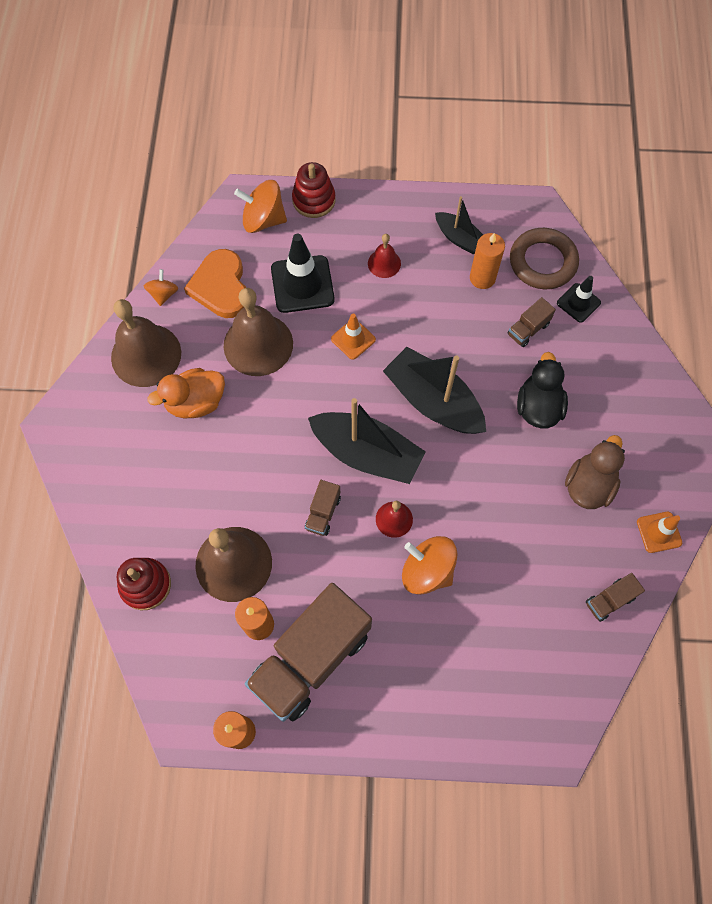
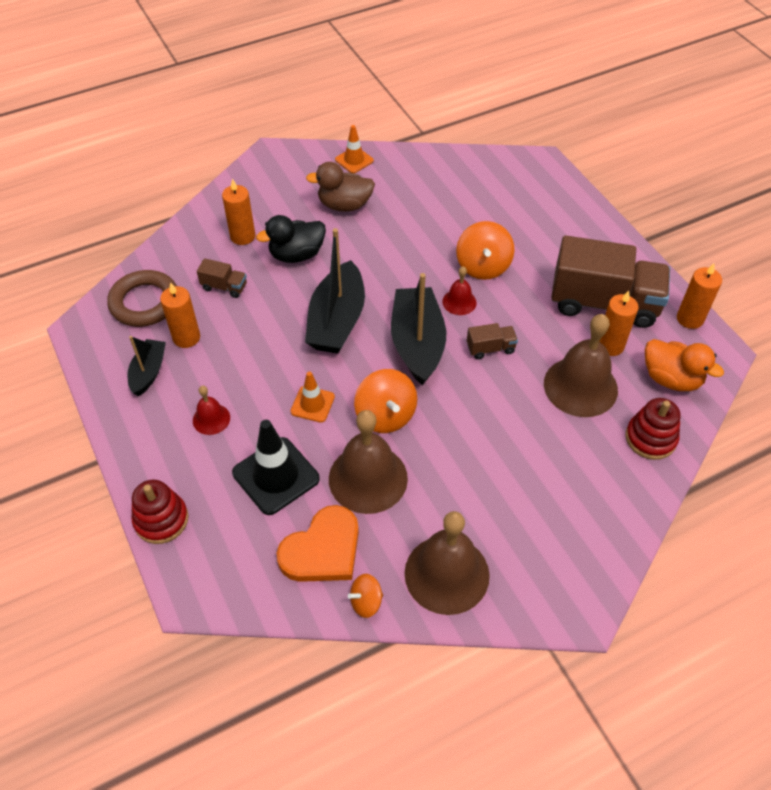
camera: 120 degrees left, 15 degrees down
orange duck [147,368,225,419] -> orange duck moved to [645,339,724,391]
orange spinning top [234,180,287,233] -> orange spinning top moved to [354,369,417,433]
black traffic cone [557,276,601,322] -> none
brown truck [586,573,645,622] -> none
none -> orange candle [222,179,255,245]

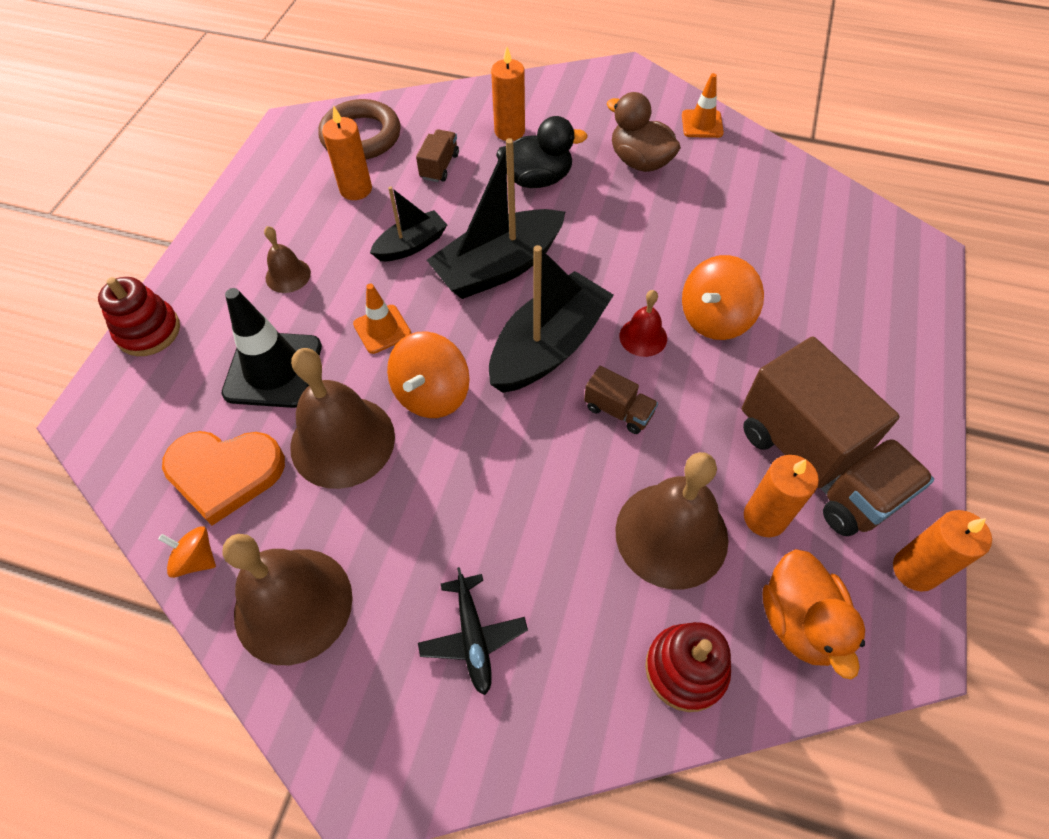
camera: 45 degrees right, 5 degrees up
black boat [128,336,166,396] -> black boat moved to [370,186,447,261]
red bell [193,386,230,435] -> brown bell [264,226,311,293]
brown truck [197,258,247,298] -> brown truck turned 135 degrees counterclockwise [416,129,459,182]
black duck [256,215,326,263] -> black duck turned 150 degrees clockwise [496,116,588,188]
none -> black plane [418,567,528,695]

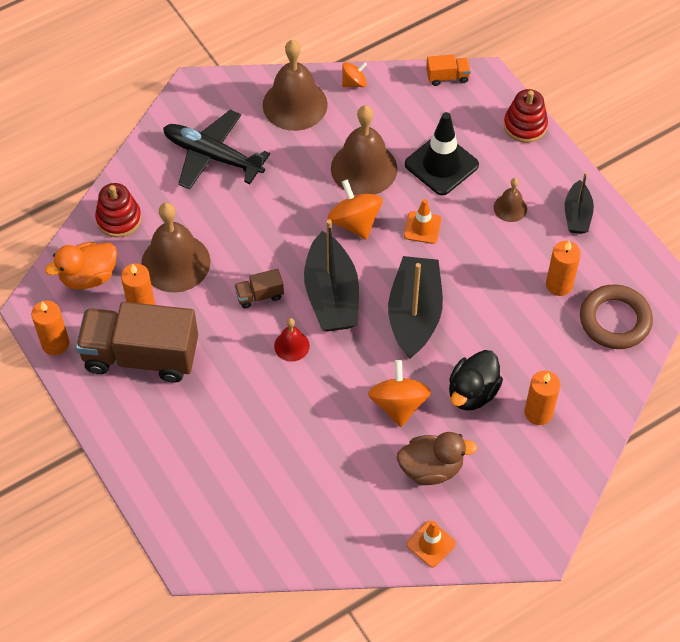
camera: 130 degrees right, 0 degrees up
orange heart [162,431,285,526] -> none
black boat [370,186,447,261] -> black boat moved to [565,172,594,234]
brown truck [416,129,459,182] -> none
black plane [418,567,528,695] -> black plane [163,110,270,190], size x1.73
orange spinning top [682,255,764,340] -> orange spinning top moved to [368,360,431,427]
orange duck [762,549,865,679] -> orange duck turned 60 degrees counterclockwise [45,242,117,290]
none -> orange truck [426,54,471,86]

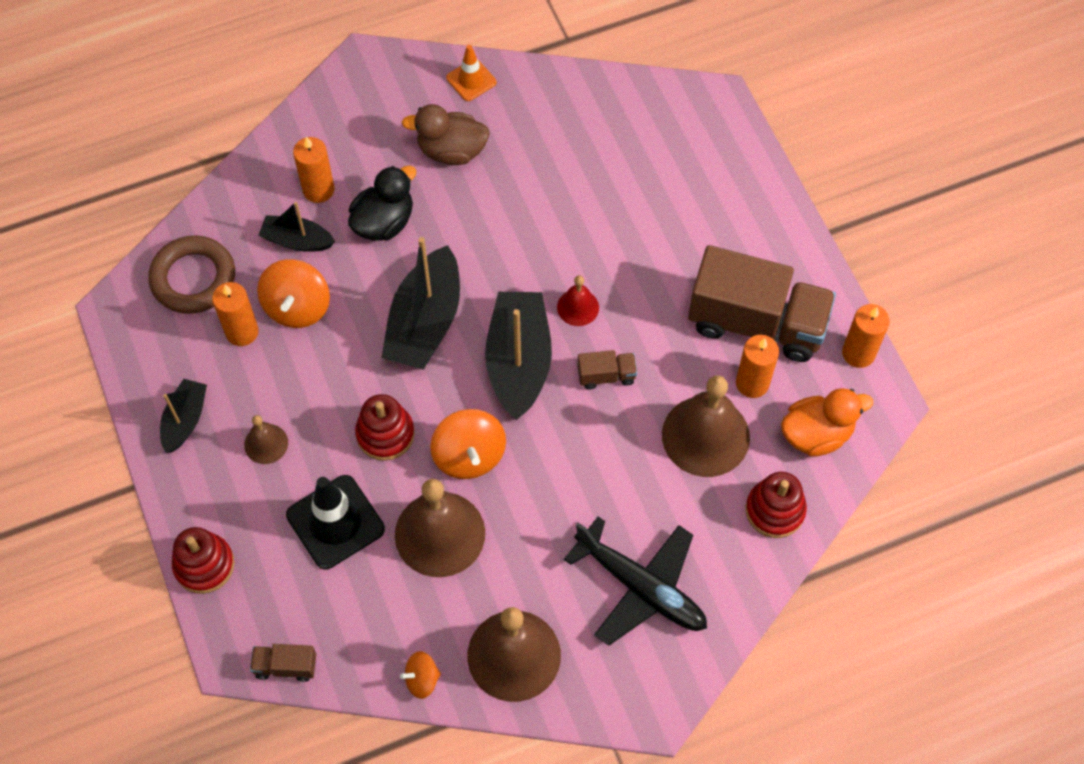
camera: 170 degrees left, 5 degrees up
orange spinning top [368,360,431,427] -> orange spinning top moved to [257,259,330,328]
orange traffic cone [404,199,441,244] -> red stacking toy [355,394,415,461]
orange truck [426,54,471,86] -> brown truck [250,644,316,682]
none -> black boat [259,202,335,252]

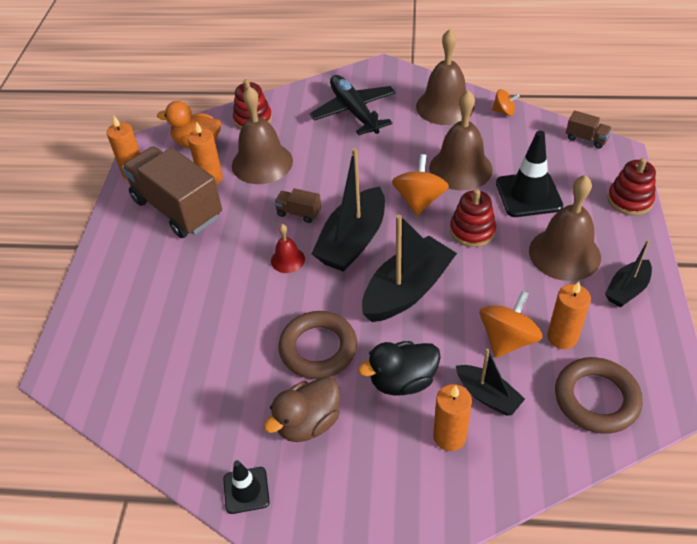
camera: 150 degrees left, 15 degrees down
brown bell [244,415,288,464] -> brown bell [529,175,601,281], size x2.02
brown duck [402,104,490,165] -> brown duck turned 105 degrees clockwise [264,377,340,442]
orange traffic cone [446,45,496,101] -> black traffic cone [223,460,270,514]
none -> brown ring [278,311,357,379]

